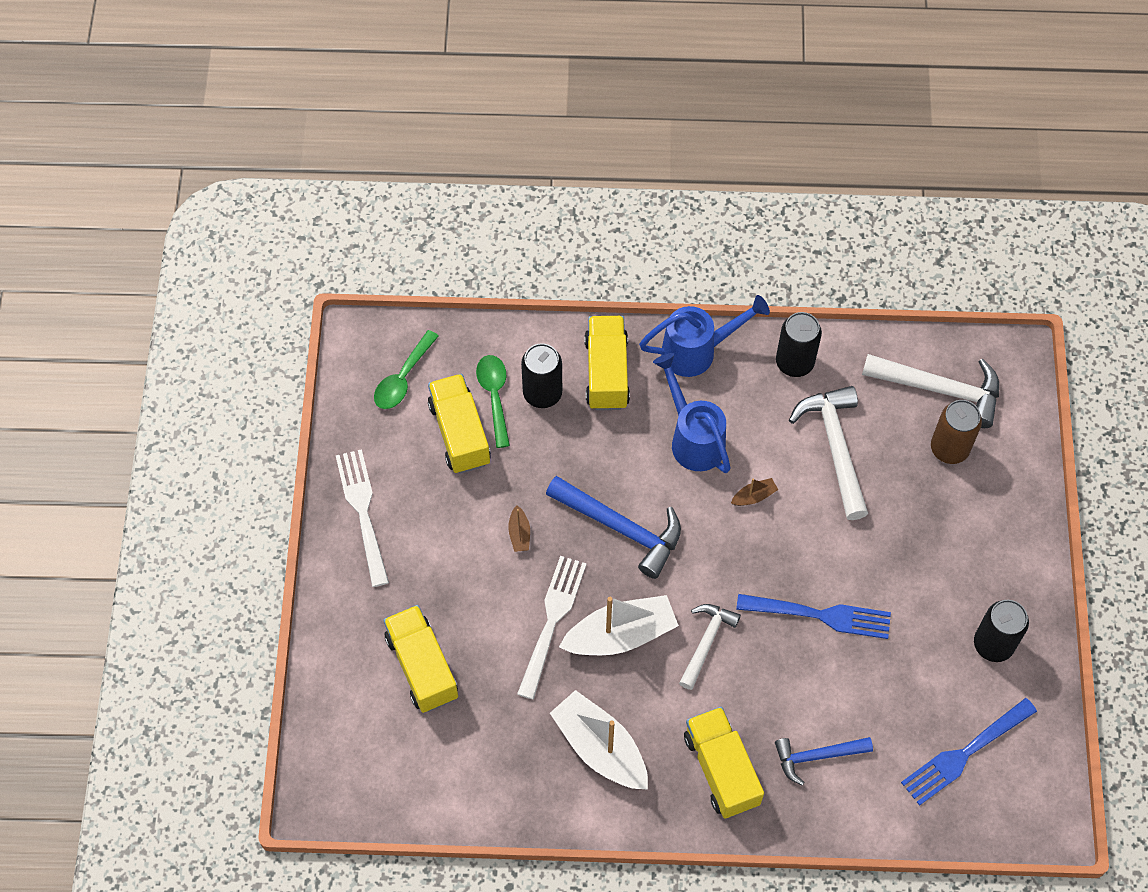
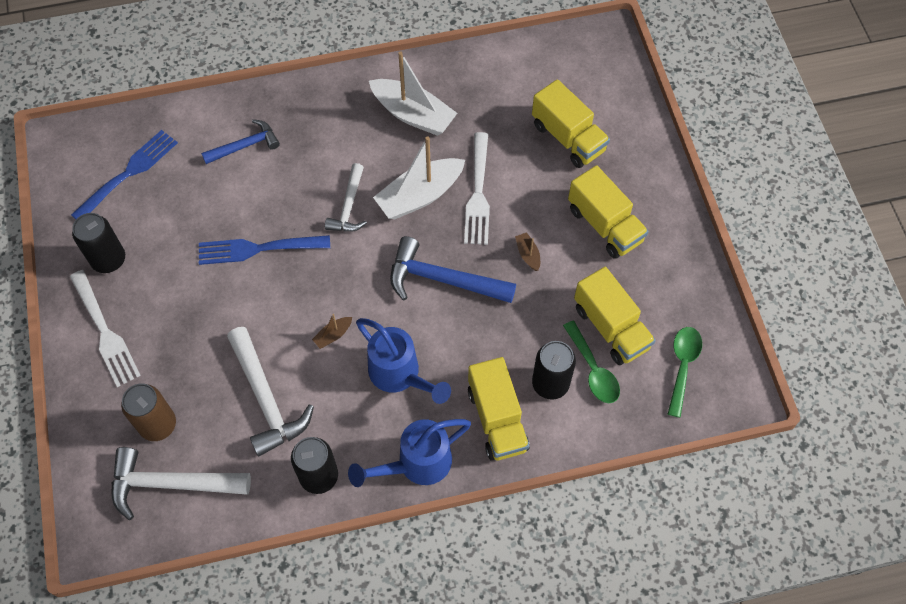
camera: 165 degrees right, 0 degrees up
white fork [336,449,389,587] -> white fork moved to [70,270,141,387]
yellow truck [684,707,764,819] -> yellow truck moved to [568,165,649,259]

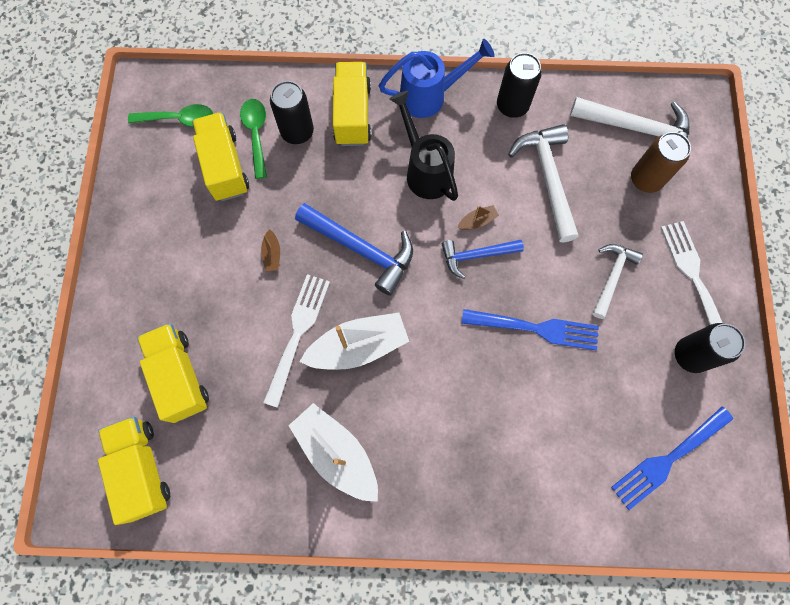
camera: 165 degrees left, 10 degrees up
blue hammer [201,119,280,164] -> blue hammer moved to [442,240,524,279]
white hammer [325,163,367,232] -> white hammer moved to [593,244,643,319]
blue watering can [356,318,451,404] -> black watering can [389,91,458,201]
yellow truck [568,165,649,259] -> yellow truck moved to [98,417,170,525]
green spoon [668,327,702,417] -> green spoon turned 120 degrees counterclockwise [128,104,213,127]

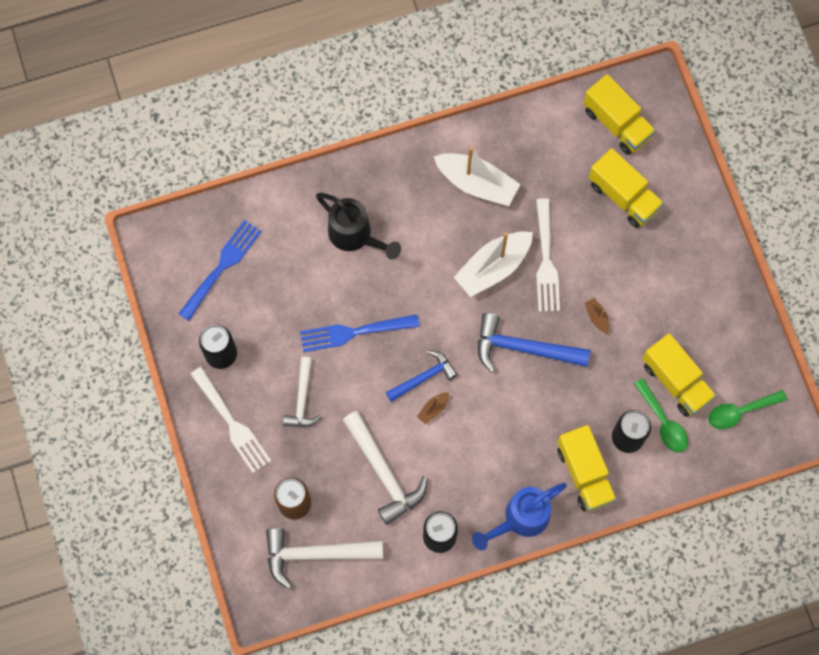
camera: 160 degrees right, 0 degrees up
black watering can [389,91,458,201] -> black watering can moved to [316,193,401,260]

